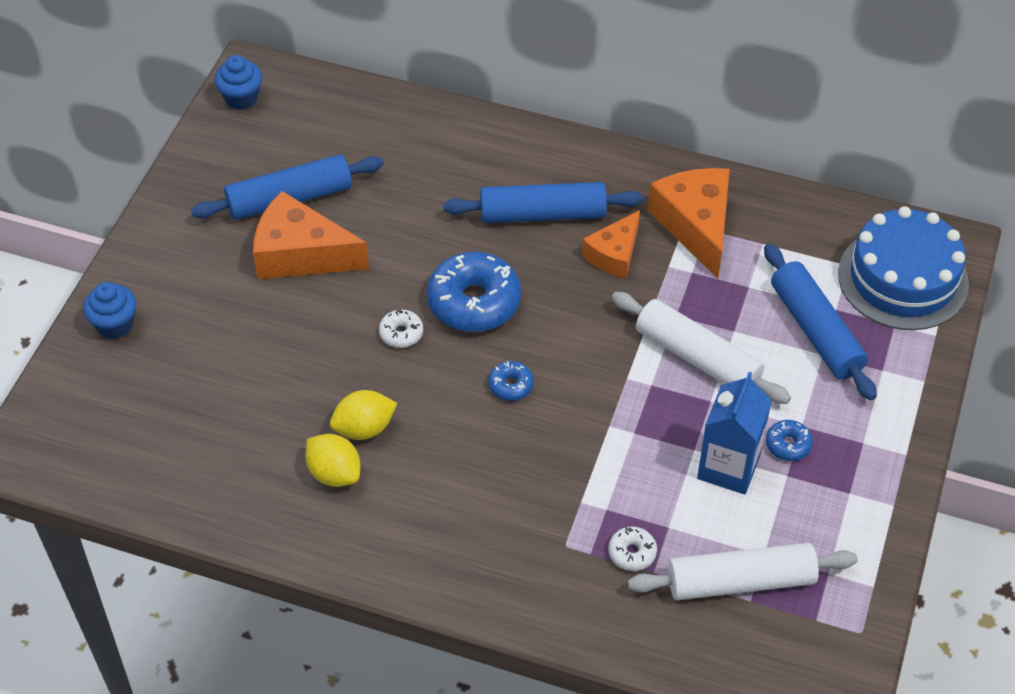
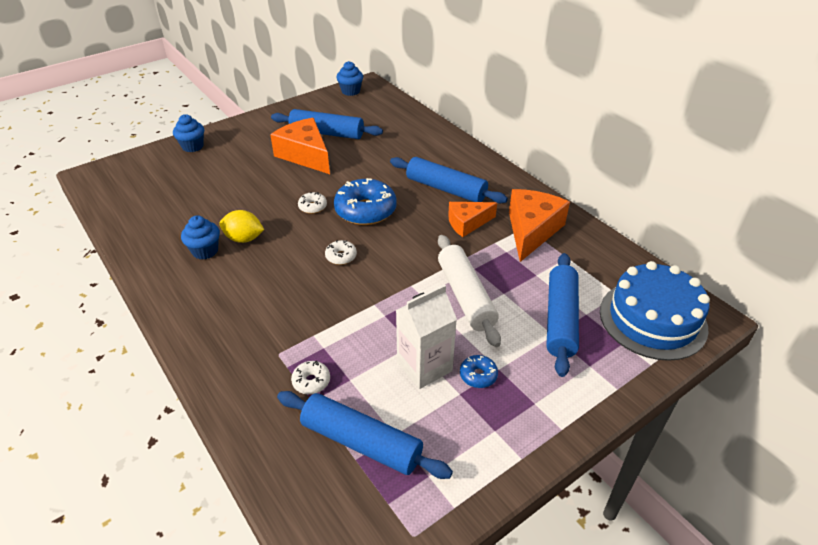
camera: 35 degrees right, 10 degrees down
yellow lemon [305,434,360,487] -> blue cupcake [181,215,220,260]
blue donut [488,361,534,401] -> white donut [325,240,357,265]
white rolling pin [628,543,858,600] -> blue rolling pin [277,391,453,479]
blue carton [697,372,772,494] -> white carton [396,284,457,389]

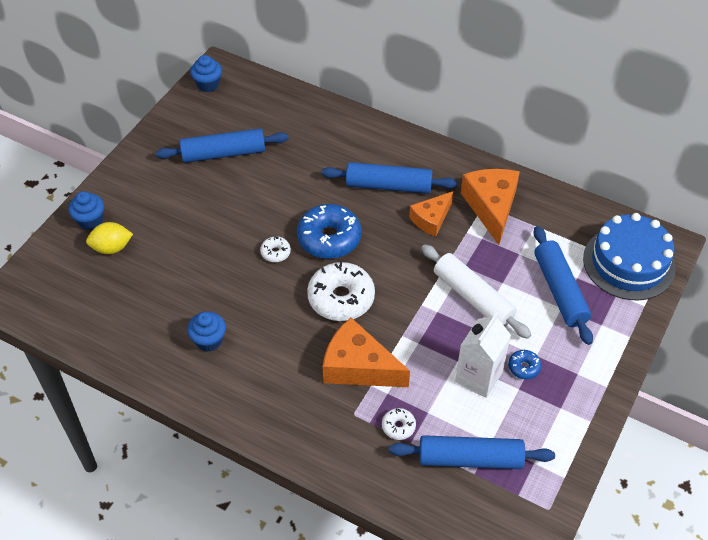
camera: 25 degrees left, 10 degrees up
yellow lemon [219,210,264,243] -> yellow lemon moved to [86,222,133,254]
orange cheese [270,118,330,174] -> orange cheese moved to [323,318,410,387]
white donut [325,240,357,265] -> white donut [307,261,375,321], size x2.14

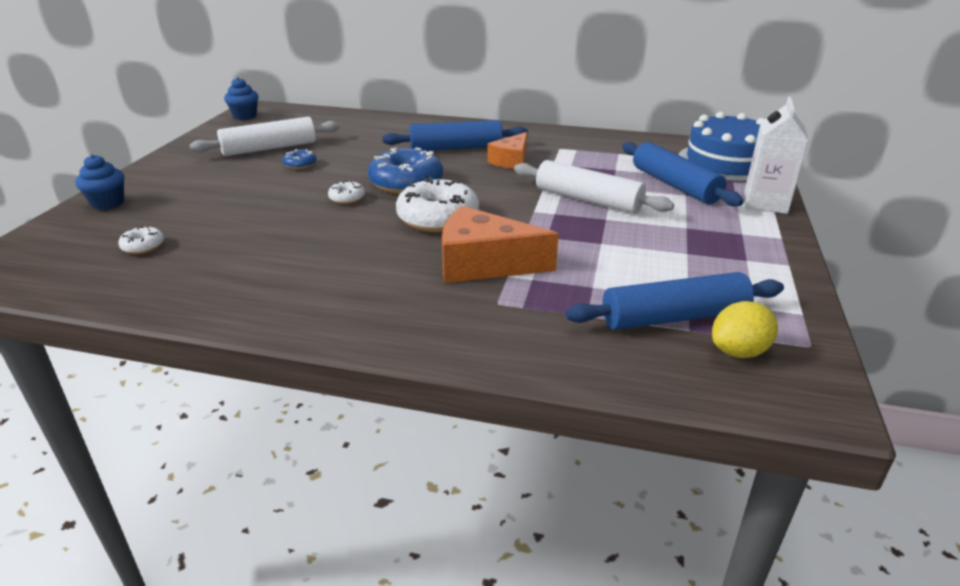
camera: 15 degrees left, 20 degrees down
yellow lemon [86,222,133,254] -> yellow lemon moved to [712,301,778,358]
blue rolling pin [156,128,289,163] -> white rolling pin [190,117,340,156]
blue cupcake [187,312,226,352] -> none
white donut [382,408,416,440] -> white donut moved to [118,226,164,254]
white carton [455,312,511,398] -> white carton moved to [744,97,809,214]
orange cheese [461,169,520,245] -> none
blue donut [508,350,542,379] -> blue donut moved to [283,149,316,169]

